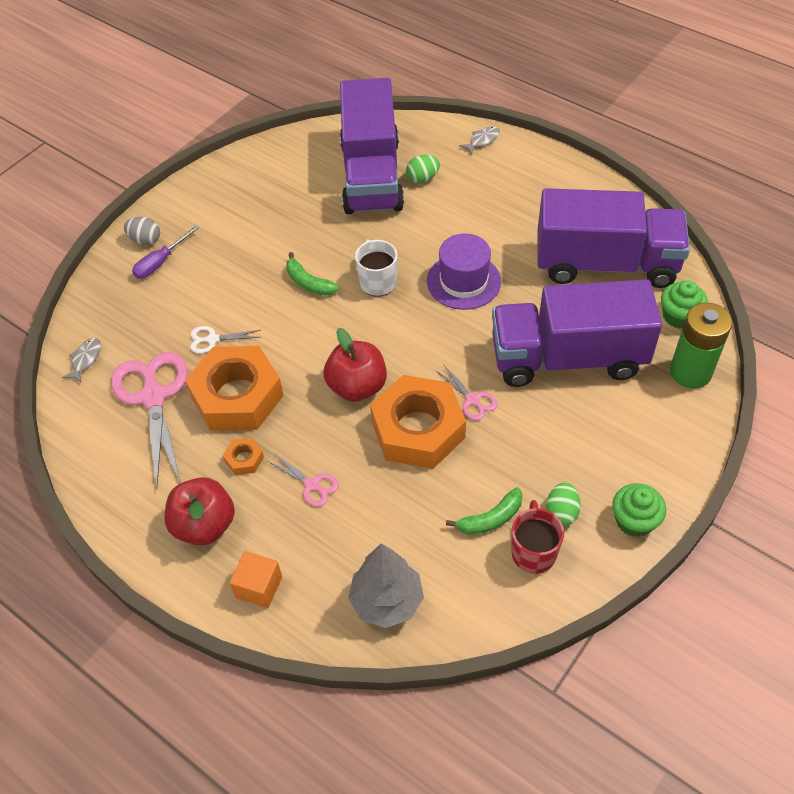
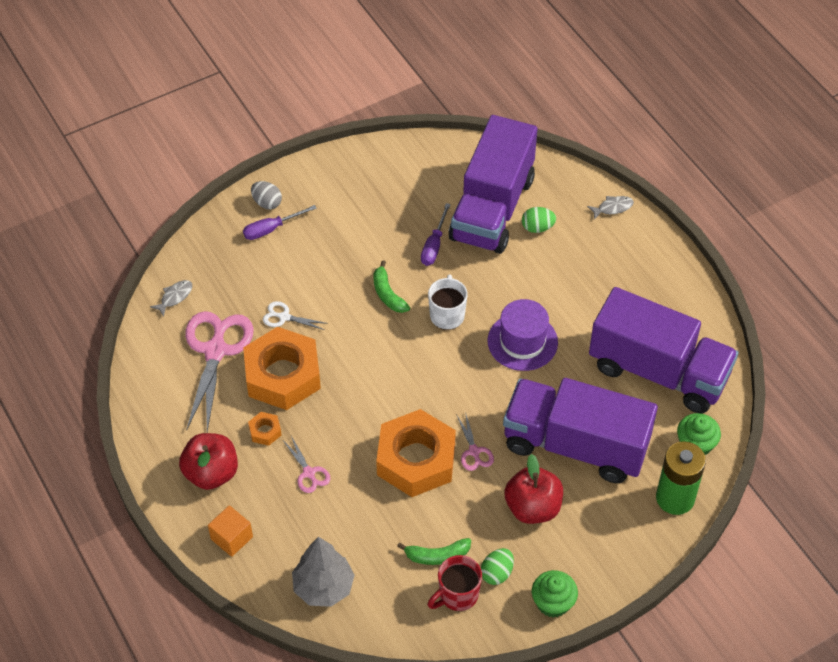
camera: 20 degrees right, 0 degrees up
red apple [324,328,387,402] -> red apple moved to [504,454,563,524]
red mug [511,500,564,574] -> red mug turned 150 degrees counterclockwise [428,555,482,611]
none -> purple screwdriver [421,203,451,266]

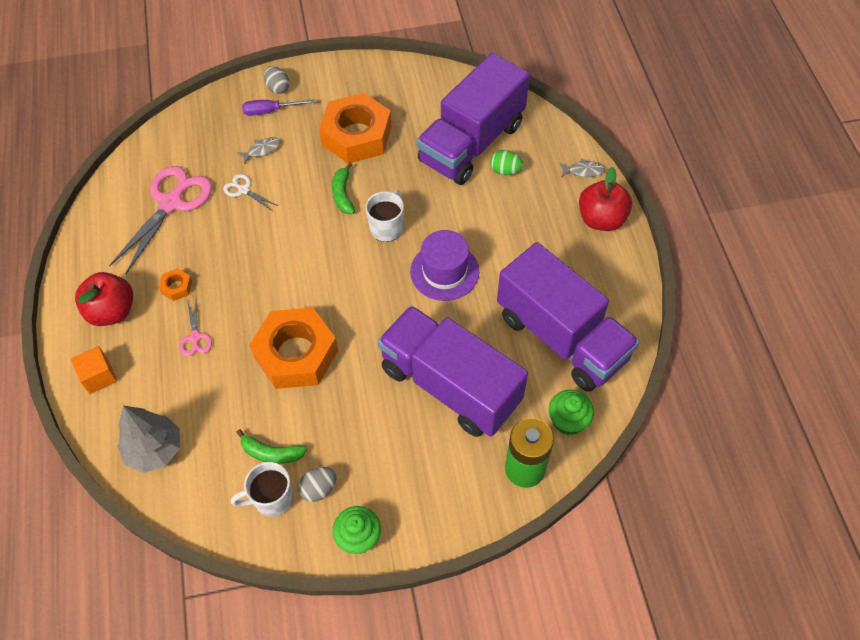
camera: 20 degrees right, 5 degrees up
grey fish [150,280,192,317] -> grey fish moved to [237,137,281,164]
orange nut [243,327,321,410] -> orange nut moved to [319,93,392,164]
purple screwdriver [421,203,451,266] -> none
red mug [428,555,482,611] -> white mug [231,462,293,517]
pink scissors [456,412,494,471] -> none
green egg [481,548,514,585] -> grey egg [298,467,336,502]
red apple [504,454,563,524] -> red apple moved to [579,167,632,231]

